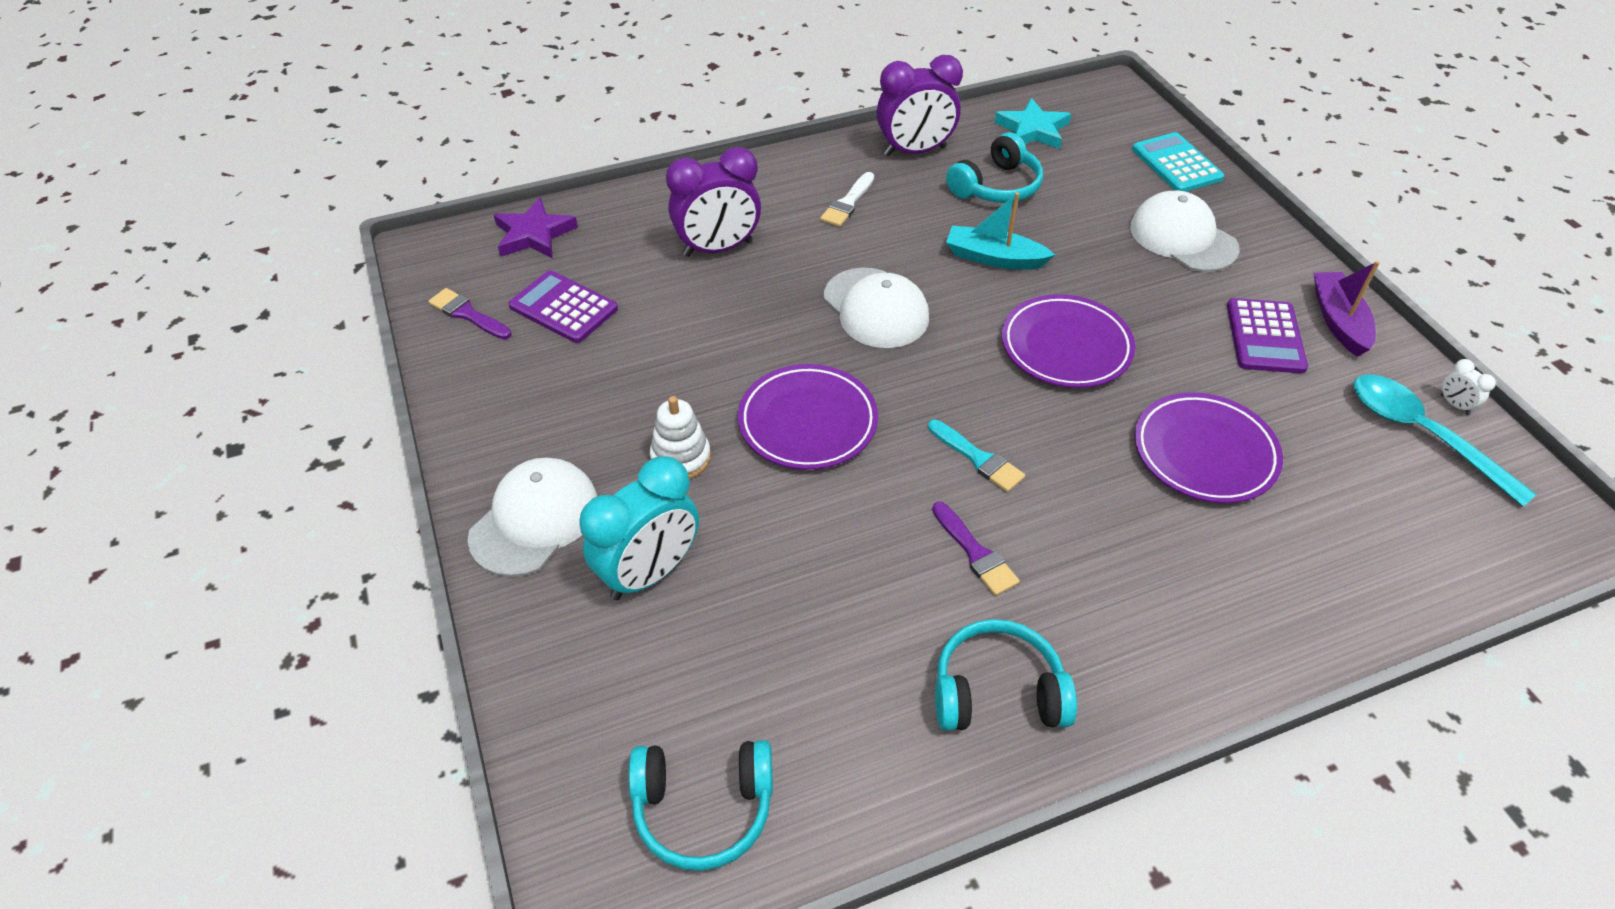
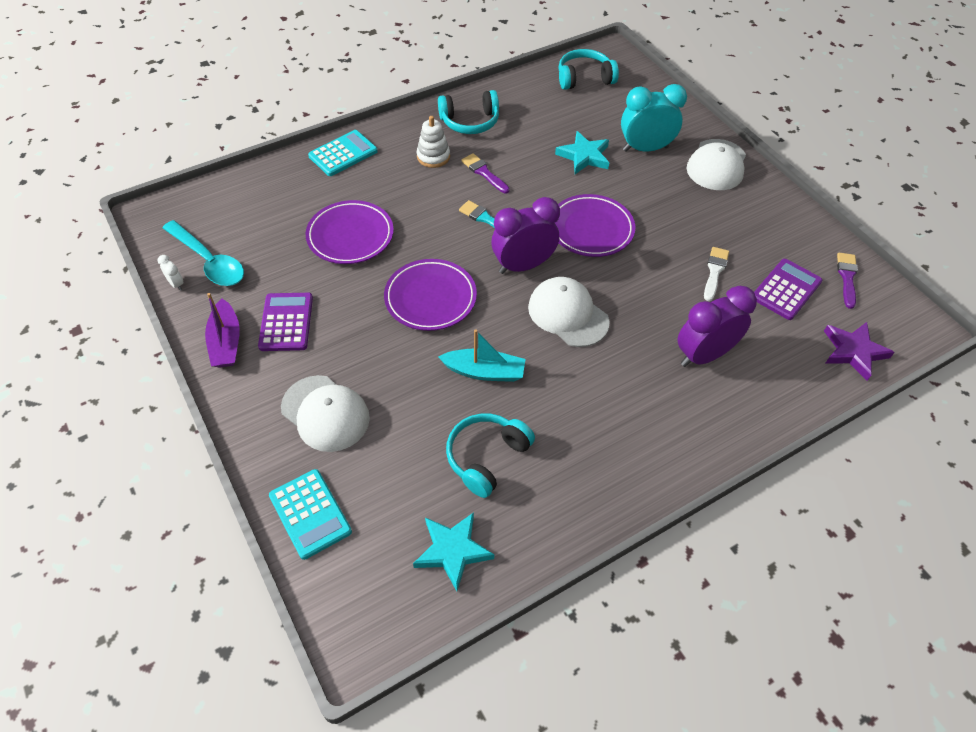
camera: 170 degrees right, 5 degrees up
purple brush [428,288,512,339] -> purple brush turned 105 degrees counterclockwise [837,253,858,309]
purple calculator [509,270,618,343] -> purple calculator turned 75 degrees counterclockwise [754,259,822,320]
turquoise clock [579,457,699,600] -> turquoise clock turned 45 degrees clockwise [621,84,687,151]
white stacking toy [650,396,711,479] -> white stacking toy moved to [417,116,450,168]
white brush [820,172,874,227] -> white brush moved to [704,247,729,301]
purple clock [877,55,963,156] -> purple clock moved to [491,197,560,274]
none -> turquoise calculator [308,130,378,176]
none -> turquoise star [555,131,609,174]

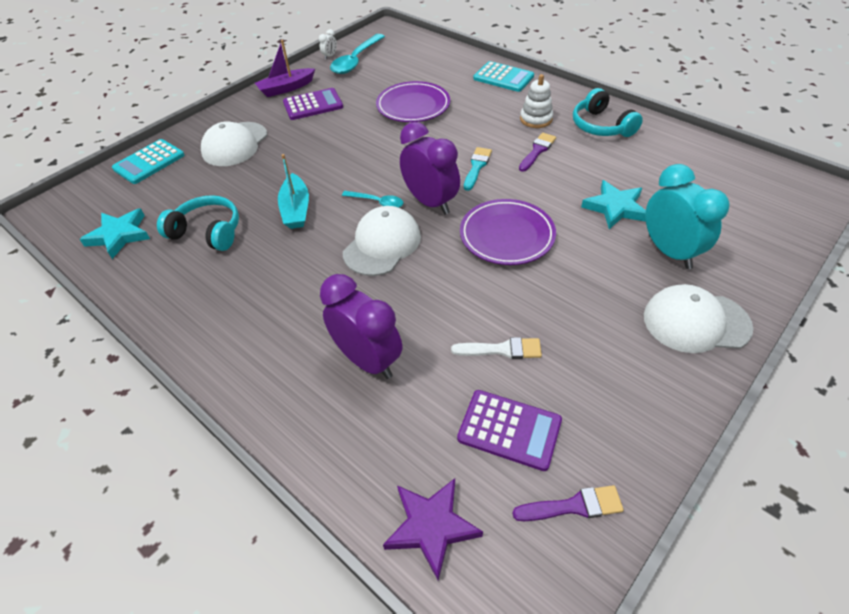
camera: 75 degrees right, 5 degrees down
purple plate [384,259,477,331] -> none
turquoise headphones [558,49,619,90] -> none
none -> turquoise spoon [342,191,404,207]

